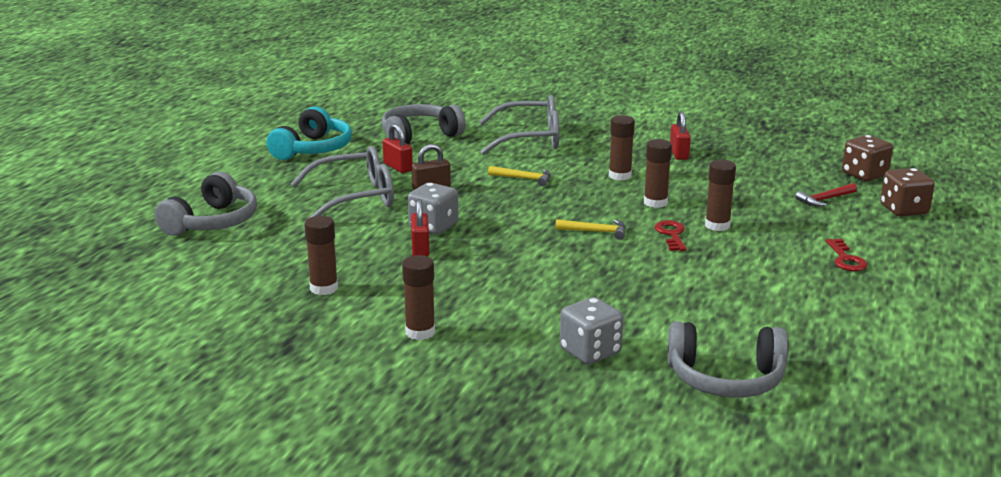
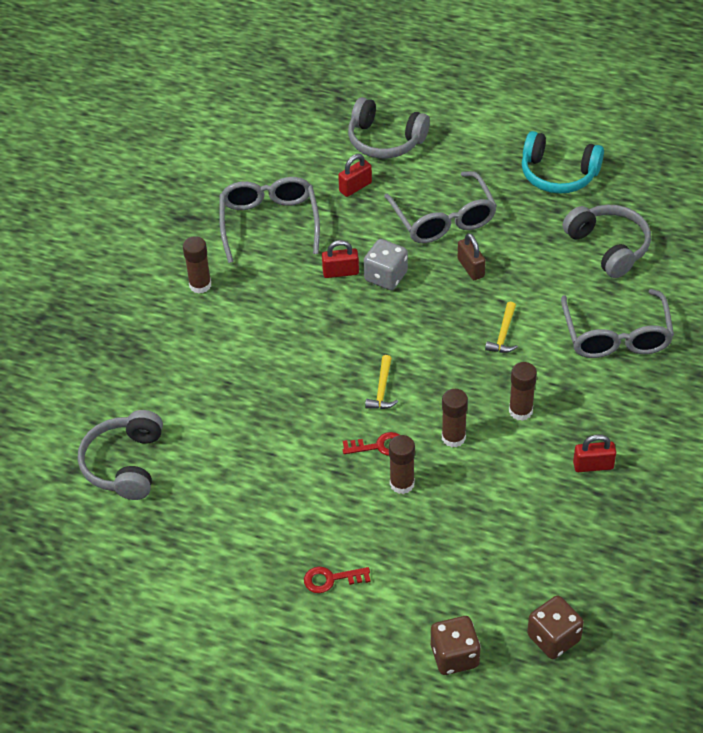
camera: 90 degrees right, 25 degrees up
brown glue stick [304,216,338,295] -> grey glasses [219,177,320,263]
red padlock [383,124,413,173] -> red padlock moved to [338,154,372,197]
grey dice [560,297,623,364] -> none
red hammer [795,183,857,206] -> none

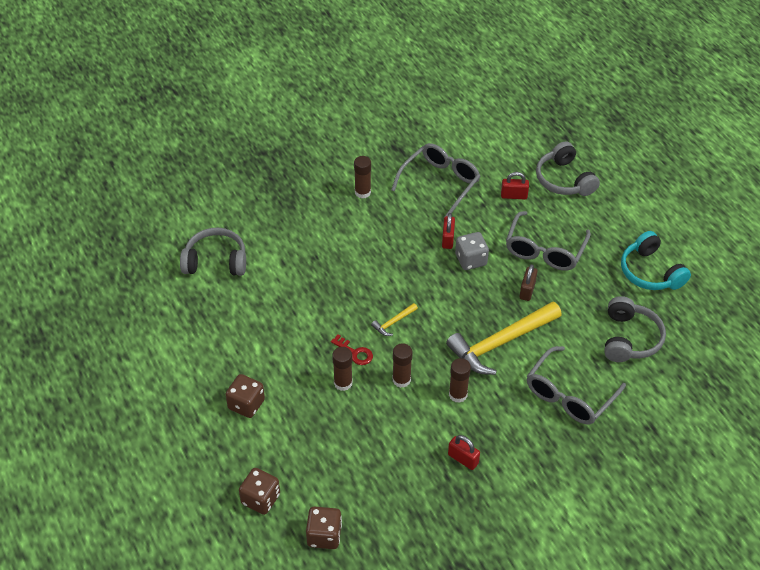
camera: 40 degrees right, 0 degrees up
grey headphones [78,410,163,500] -> grey headphones turned 45 degrees clockwise [180,228,246,276]
red key [304,567,371,593] -> brown dice [225,374,265,418]
red padlock [322,240,359,278] -> red padlock turned 60 degrees clockwise [442,213,455,249]
yellow hammer [485,302,518,353] -> yellow hammer [446,301,562,375], size x2.36

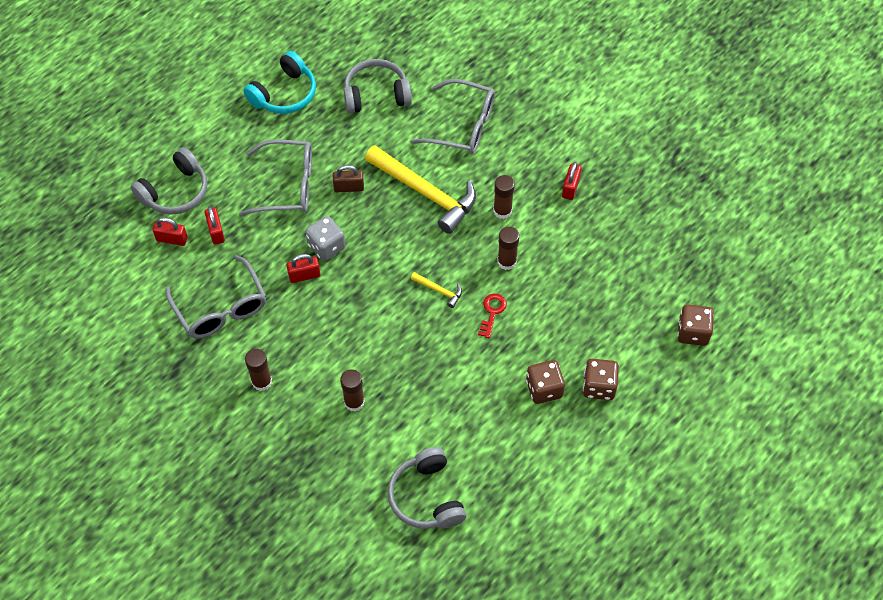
camera: 110 degrees left, 10 degrees up
brown dice [306,506,342,549] -> brown dice moved to [526,360,565,404]
brown glue stick [332,347,353,391] -> brown glue stick moved to [340,369,365,412]
grey glasses [391,143,480,218] -> grey glasses turned 135 degrees counterclockwise [165,255,266,339]
none -> red padlock [153,217,188,246]

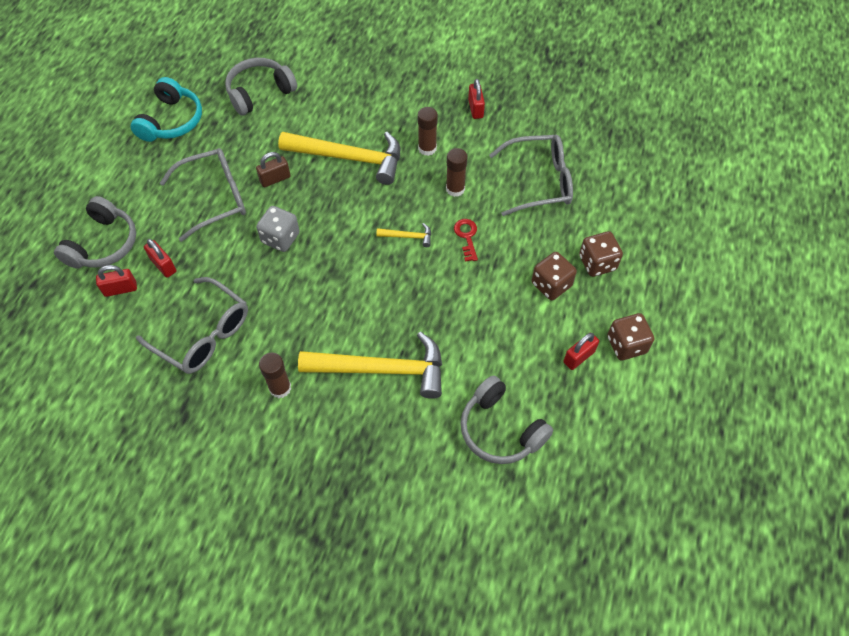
camera: 25 degrees left, 0 degrees up
red padlock [287,254,320,283] -> red padlock moved to [563,333,599,370]
brown glue stick [340,369,365,412] -> yellow hammer [298,332,442,399]
grey glasses [410,79,495,154] -> grey glasses moved to [489,135,573,216]
brown dice [677,304,714,346] -> brown dice moved to [607,313,654,360]

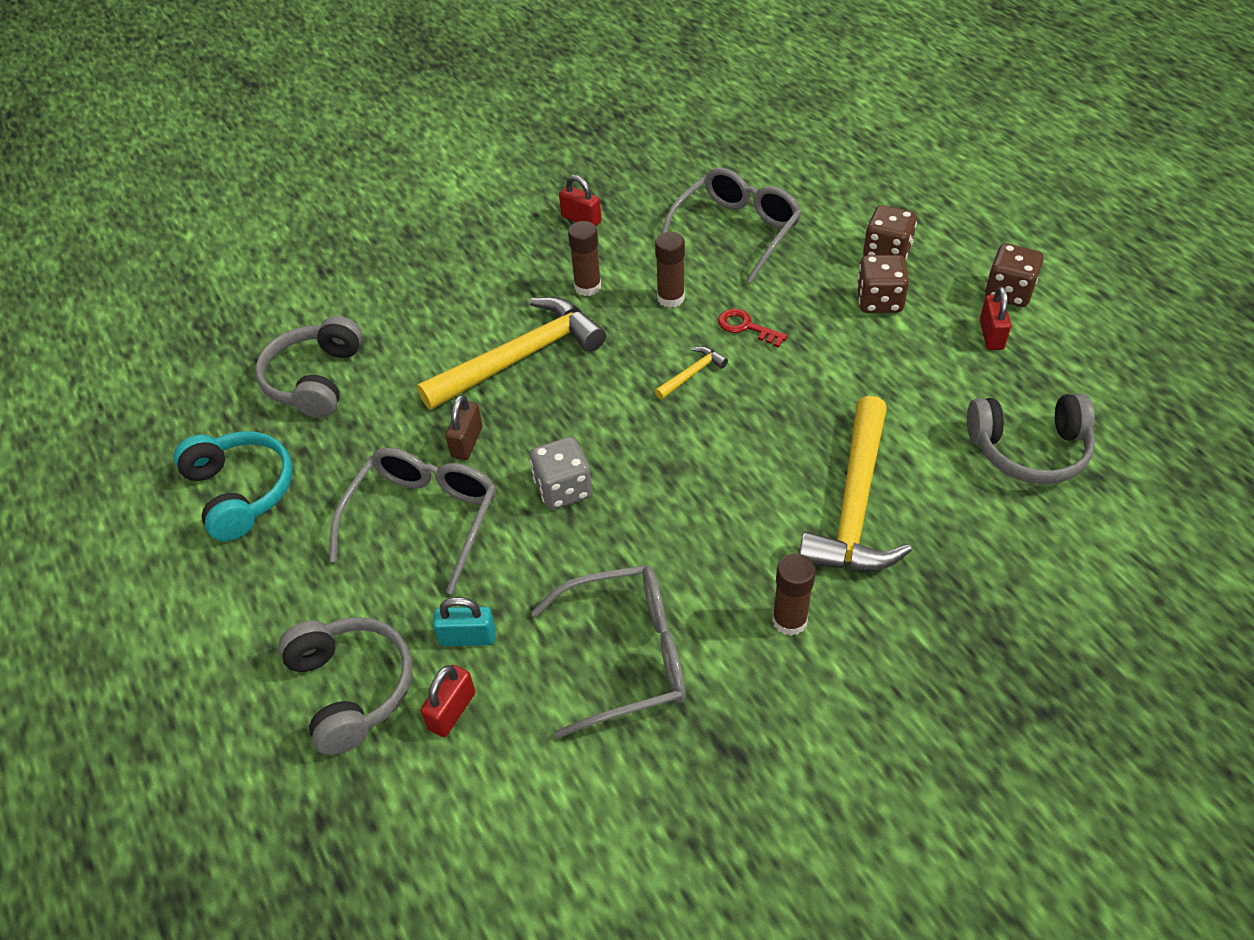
camera: 45 degrees left, 10 degrees down
red padlock [144,239,176,278] -> turquoise padlock [433,597,496,646]
yellow hammer [298,332,442,399] -> yellow hammer turned 150 degrees clockwise [799,396,912,571]

